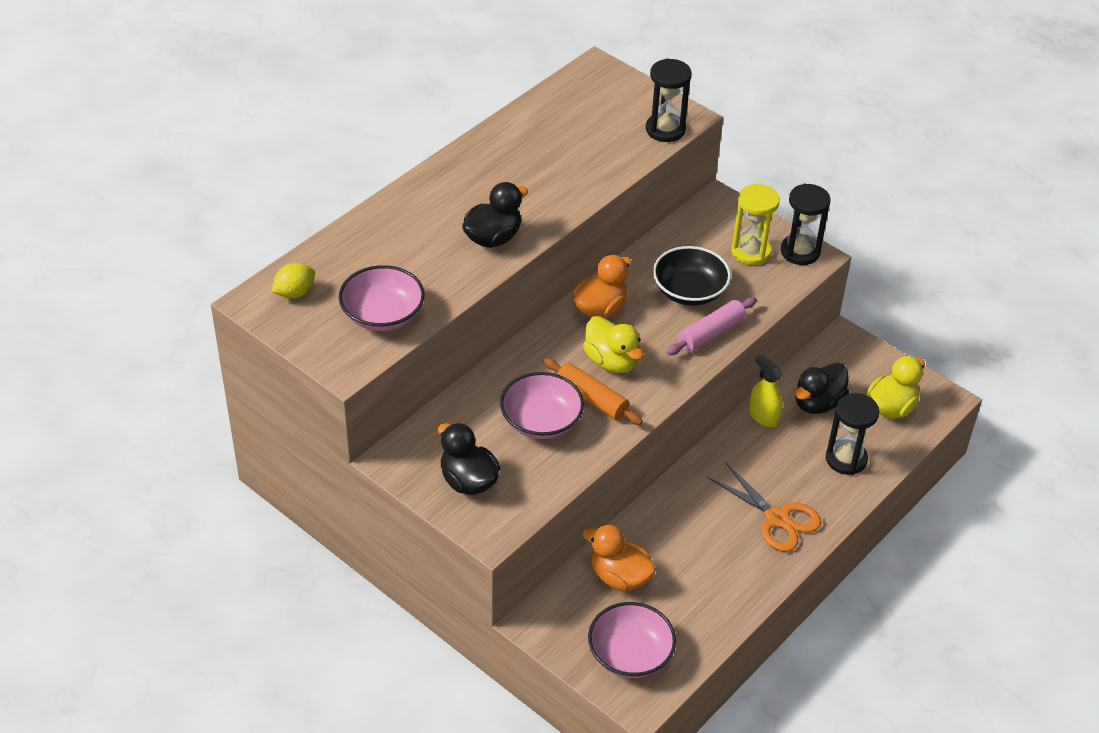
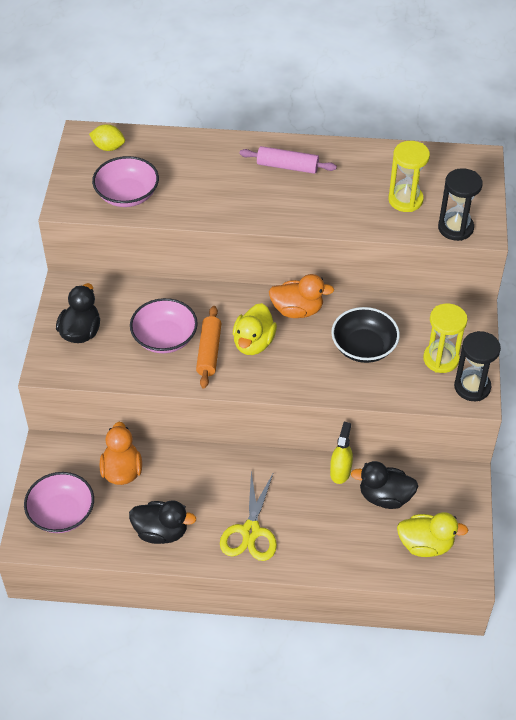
camera: 55 degrees right, 5 degrees up
black duck [462,182,528,248] -> black duck moved to [129,500,196,544]
pink rolling pin [666,297,757,355] -> pink rolling pin moved to [239,146,337,174]
orange scissors [707,462,822,552] -> yellow scissors [220,471,277,561]
black hourglass [826,393,879,475] -> none
none -> yellow hourglass [388,141,430,212]

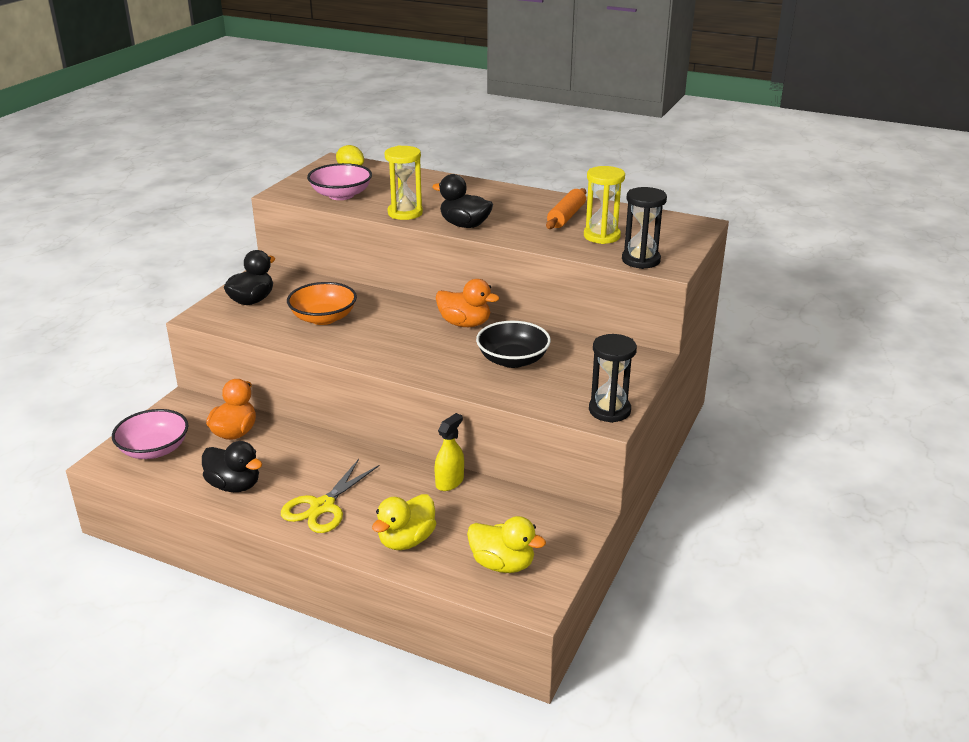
camera: 20 degrees right, 20 degrees down
pink bowl [130,298,198,353] -> orange bowl [287,282,357,325]
orange rolling pin [196,306,222,389] -> orange rolling pin moved to [546,188,586,229]
yellow duck [233,303,277,355] -> yellow duck moved to [372,494,436,550]
pink rolling pin [239,146,337,174] -> none
black duck [351,461,418,509] -> black duck moved to [432,174,493,228]
yellow hourglass [423,303,468,373] -> yellow hourglass moved to [385,146,423,220]

